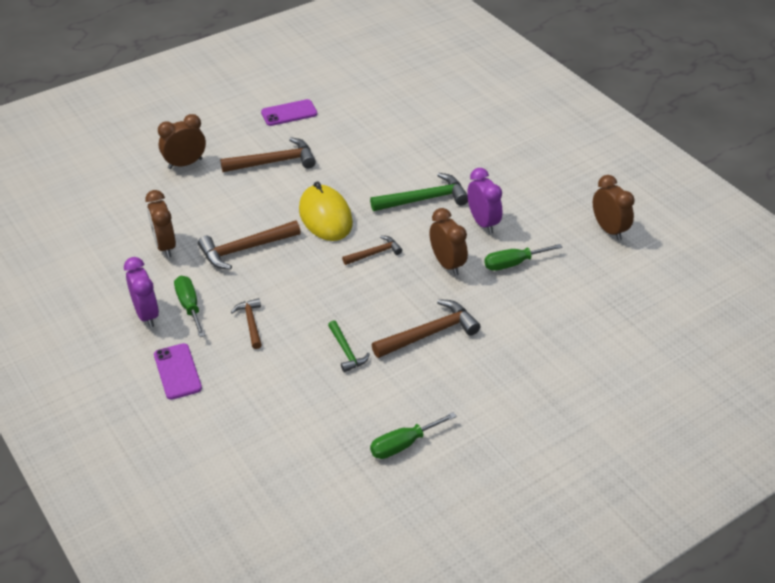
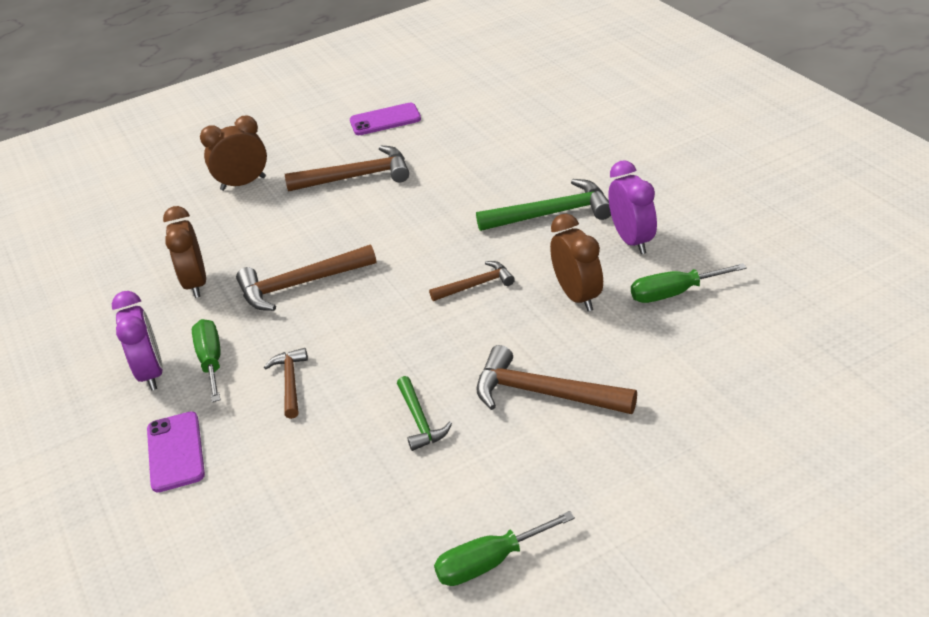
camera: 10 degrees right, 5 degrees down
yellow mouse [299,181,353,241] -> none
brown hammer [372,299,481,358] -> brown hammer turned 135 degrees counterclockwise [477,345,637,414]
brown clock [593,175,635,241] -> none

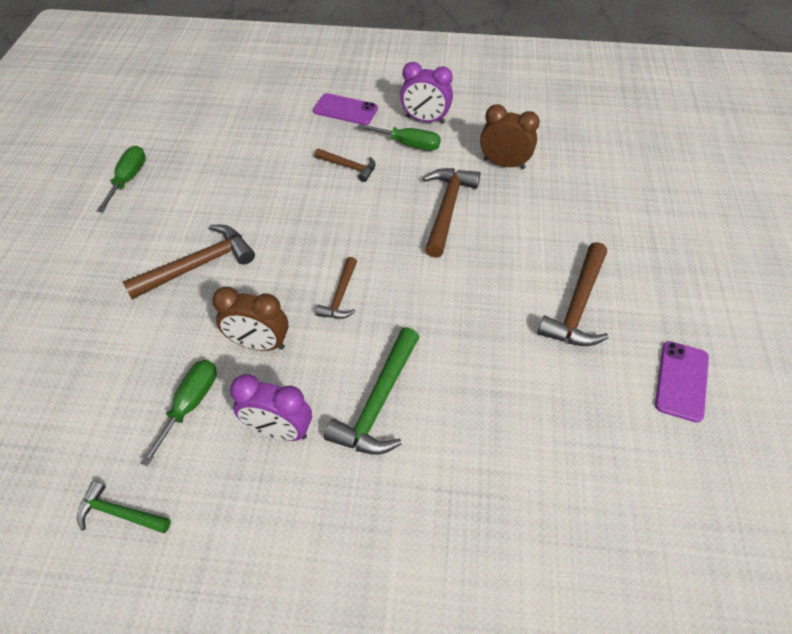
camera: 120 degrees right, 15 degrees up
brown clock [200,115,267,191] -> none
green hammer [397,376,452,451] -> green hammer moved to [77,481,171,533]

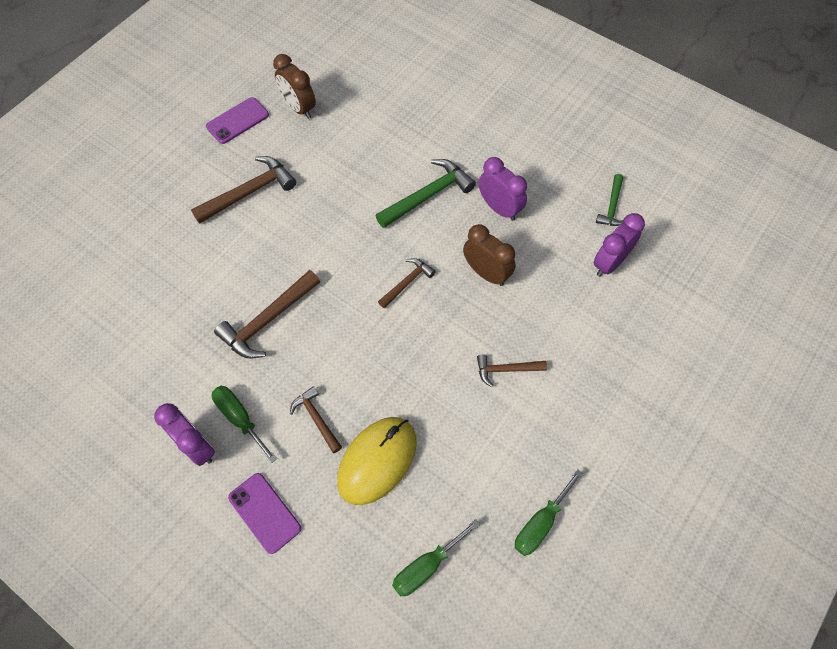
camera: 150 degrees left, 10 degrees up
green hammer [77,481,171,533] -> green hammer turned 60 degrees clockwise [596,174,624,226]
brown hammer [123,225,255,299] -> brown hammer [477,354,547,387], size x0.59
green screwdriver [140,360,217,466] -> green screwdriver moved to [392,519,480,597]
brown clock [480,104,540,169] -> brown clock moved to [273,54,316,119]
none -> yellow mouse [337,417,417,505]
none -> purple clock [593,213,645,277]

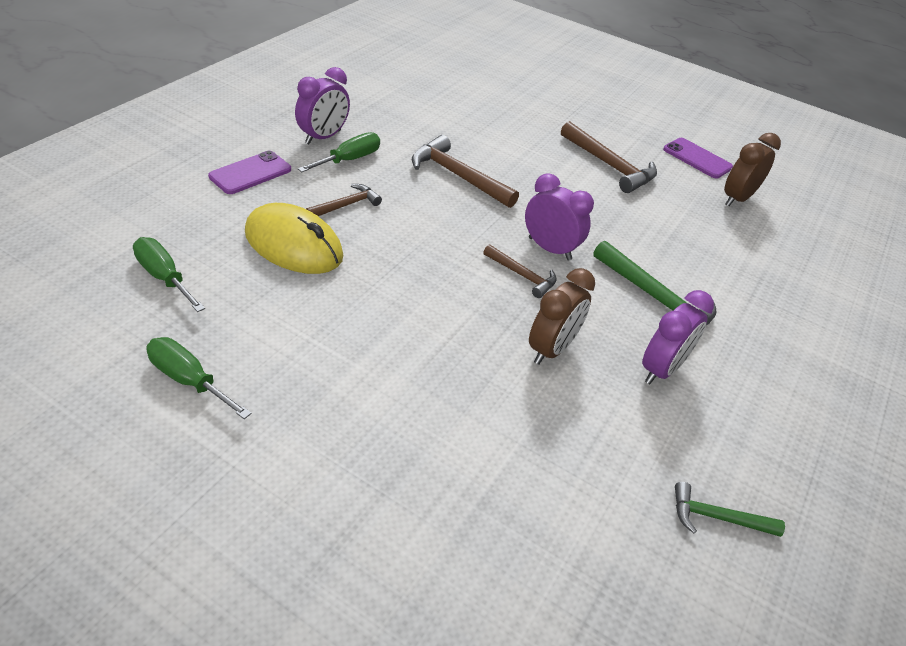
camera: 80 degrees right, 20 degrees down
brown hammer [477,354,547,387] -> none
purple clock [593,213,645,277] -> purple clock moved to [525,173,594,260]

